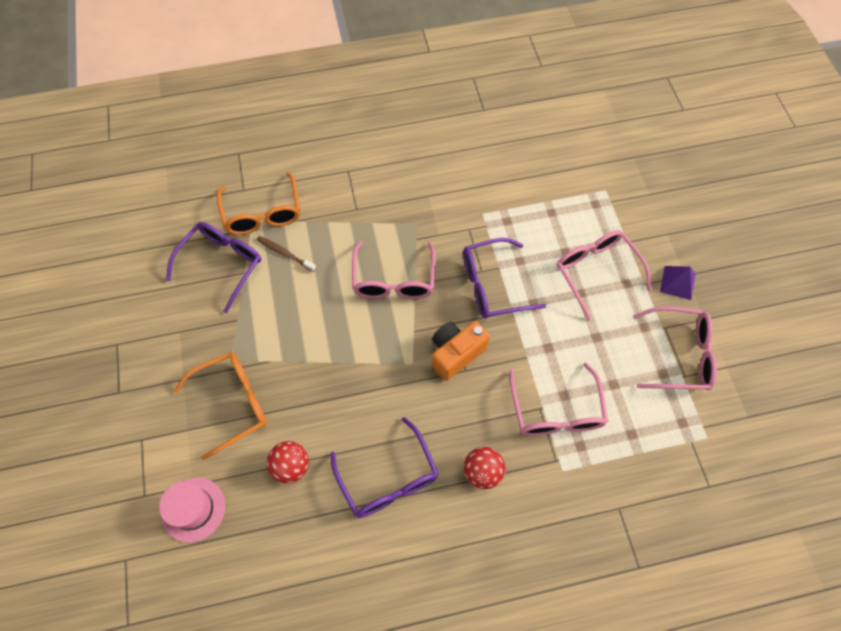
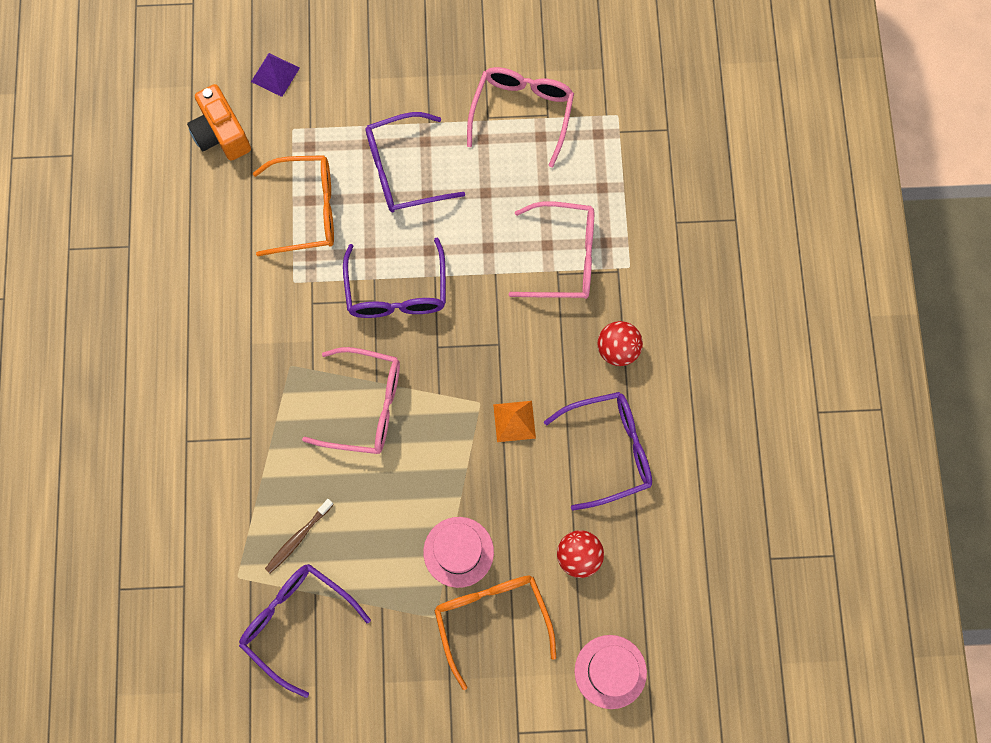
camera: 80 degrees left, 10 degrees up
orange glasses [217,172,300,235] -> orange glasses moved to [253,155,334,256]
orange camera [432,321,490,381] -> orange camera moved to [187,84,251,161]
pink glasses [556,230,652,321] -> purple glasses [365,112,465,212]
purple pyramid [660,266,695,300] -> purple pyramid moved to [251,53,300,97]
none -> pink hat [423,517,494,588]
none -> orange pyramid [493,401,536,442]

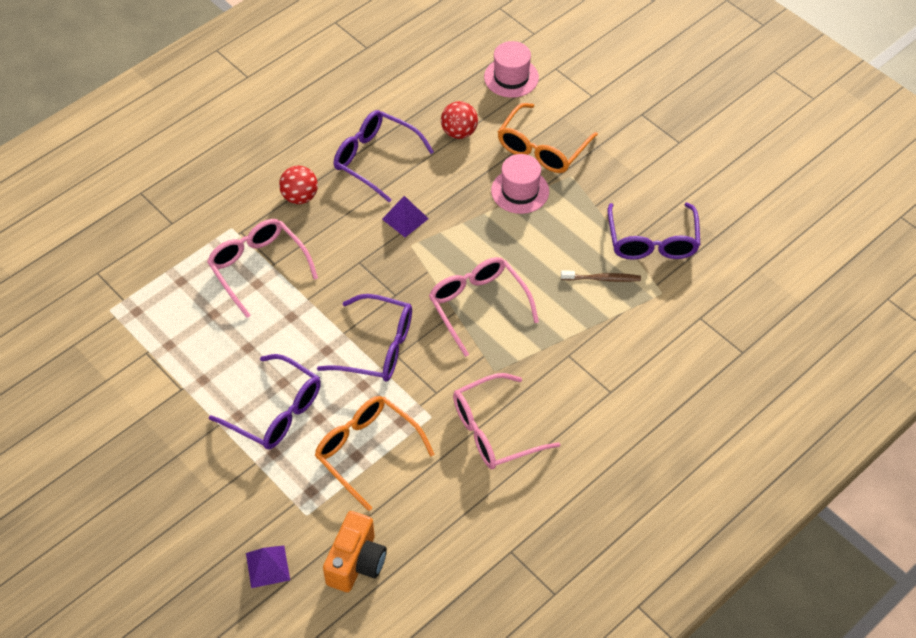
camera: 130 degrees left, 20 degrees down
purple glasses [343,237,446,318] -> purple glasses turned 60 degrees clockwise [317,294,412,381]
pink glasses [467,67,574,167] -> pink glasses moved to [453,373,560,469]
orange pyramid [493,401,536,442] -> purple pyramid [382,196,429,237]

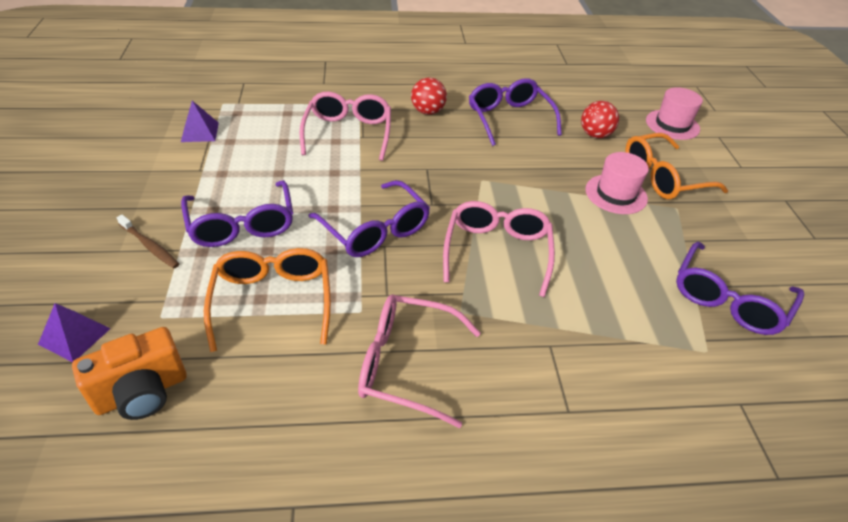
camera: 35 degrees right, 10 degrees down
purple pyramid [382,196,429,237] -> purple pyramid moved to [181,101,219,142]
brown toothbrush [561,271,641,282] -> brown toothbrush moved to [116,215,179,268]

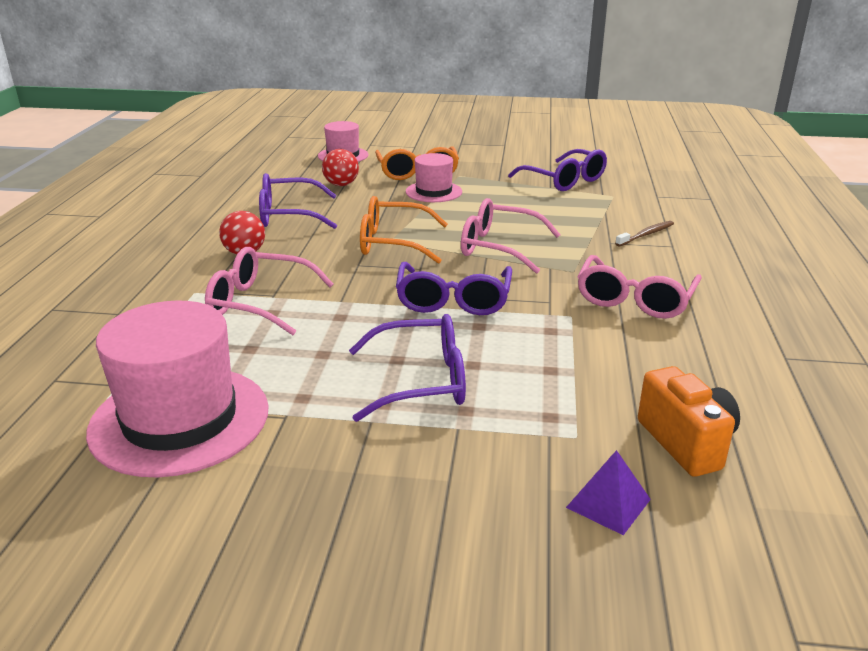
camera: 75 degrees left, 15 degrees down
brown toothbrush [116,215,179,268] -> brown toothbrush moved to [615,221,674,247]
purple pyramid [181,101,219,142] -> pink hat [86,301,269,478]
orange glasses [204,248,331,352] -> orange glasses moved to [360,196,448,264]
purple glasses [308,180,430,257] -> purple glasses turned 120 degrees clockwise [396,262,512,315]

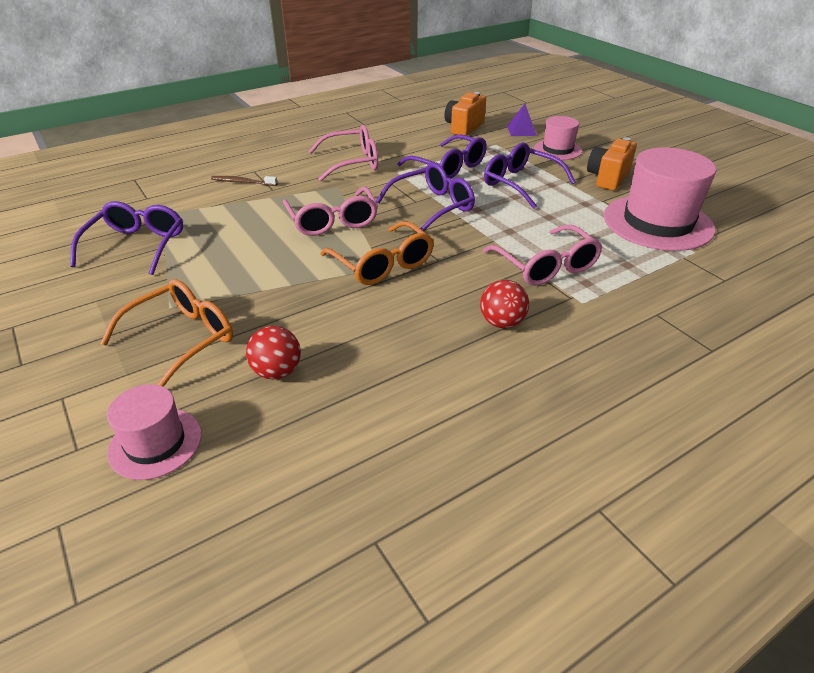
camera: 130 degrees left, 10 degrees up
purple glasses [259,173,337,229] -> purple glasses moved to [398,134,487,179]
pink hat [406,153,462,202] -> pink hat moved to [534,116,582,160]
none -> orange camera [587,137,637,191]

